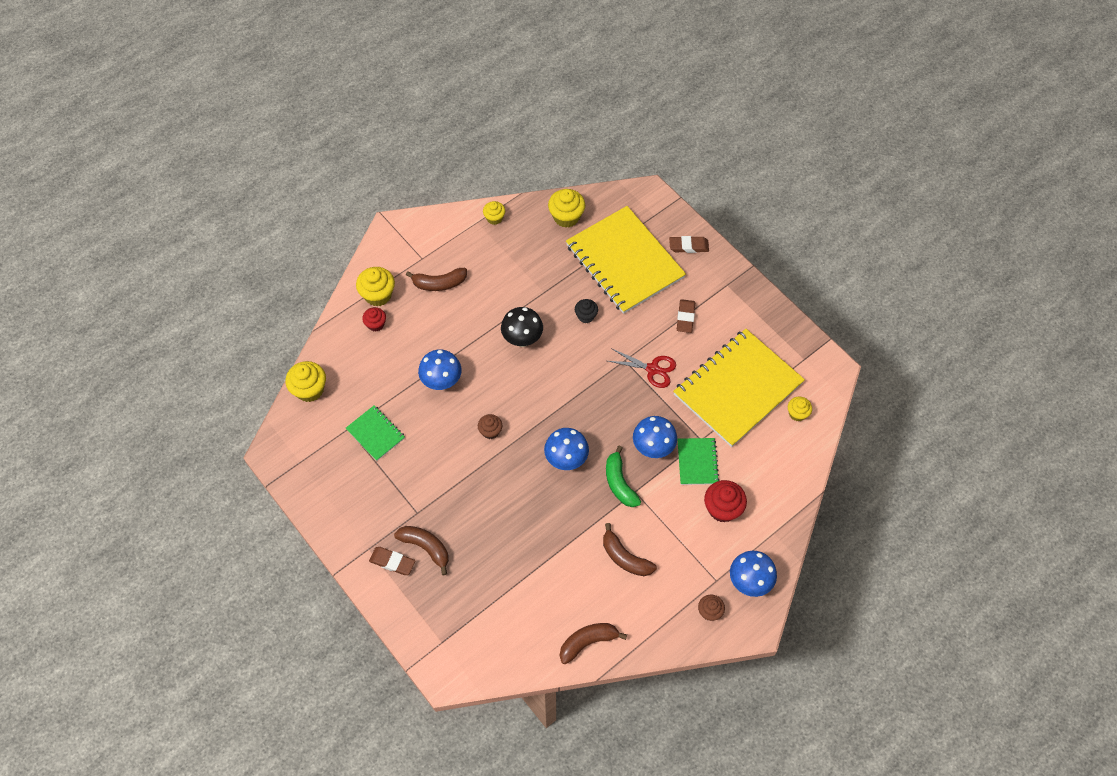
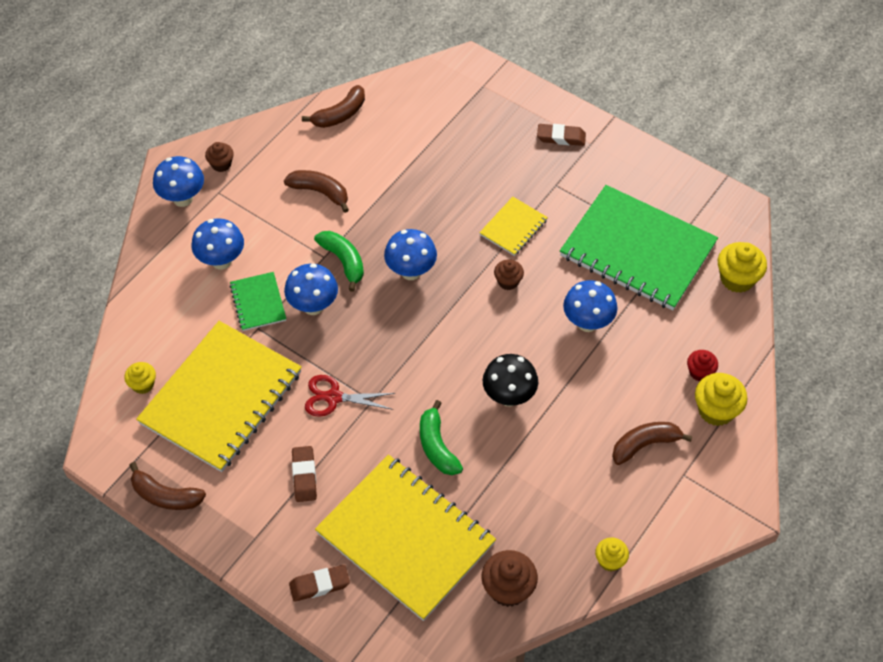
camera: 165 degrees right, 5 degrees down
green notebook [346,405,405,461] -> green notebook [560,185,718,310], size x2.21
brown banana [394,526,449,575] -> brown banana moved to [129,462,206,510]
yellow cupcake [548,189,585,228] -> brown cupcake [481,550,538,607]
black cupcake [575,299,598,323] -> green banana [420,400,463,475]
red cupcake [704,480,747,522] -> blue mushroom [192,218,244,270]
none -> yellow notebook [479,197,548,256]

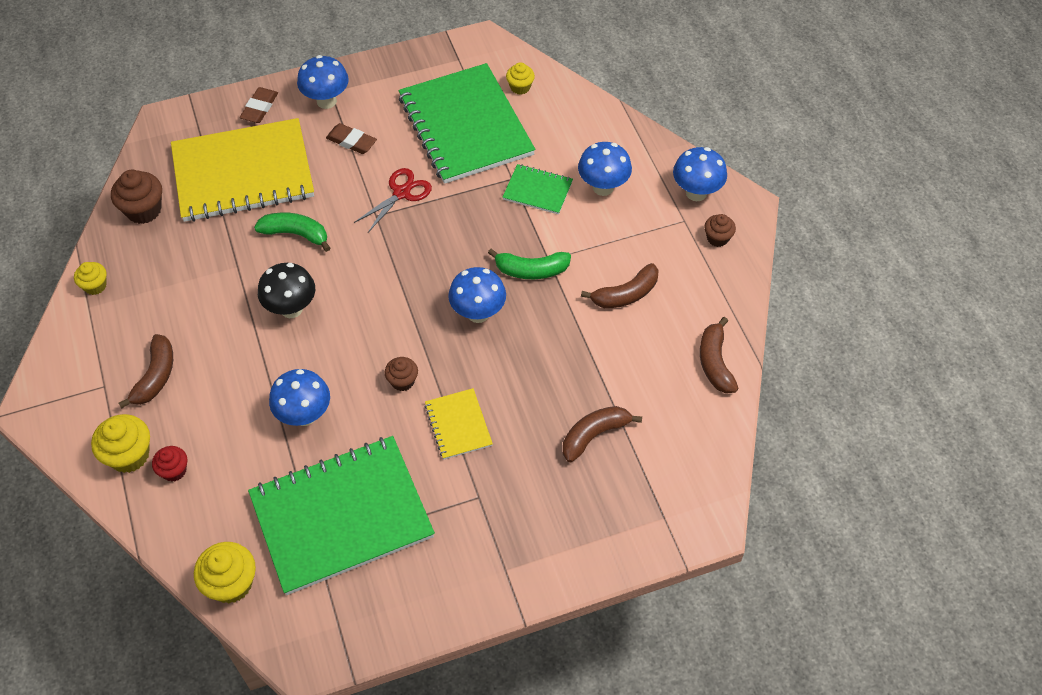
camera: 125 degrees right, 0 degrees up
brown banana [129,462,206,510] -> brown banana moved to [563,406,642,462]
yellow notebook [136,321,302,472] -> green notebook [399,63,535,184]
blue mushroom [284,264,338,315] -> blue mushroom moved to [297,55,349,109]
brown eraser [537,124,586,146] -> none

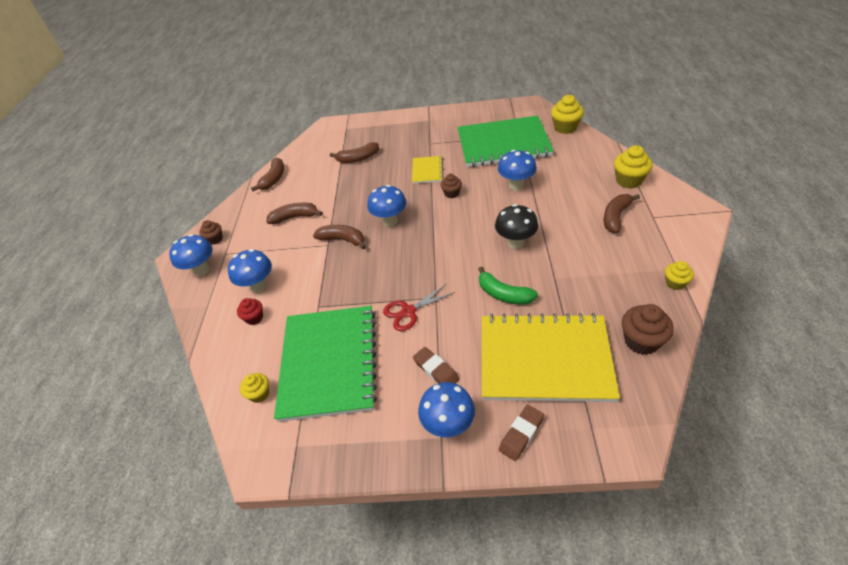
camera: 155 degrees left, 10 degrees down
red cupcake [152,446,187,481] -> red cupcake moved to [237,298,263,325]
green banana [488,249,571,279] -> brown banana [313,225,366,249]
green notebook [503,164,573,215] -> none

